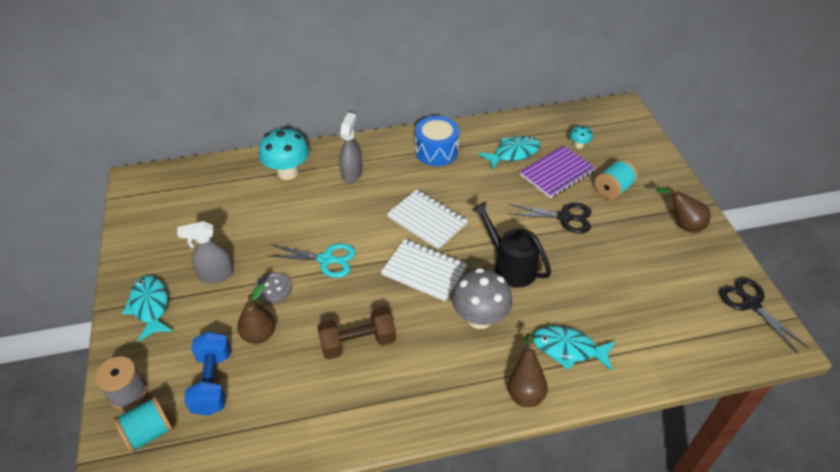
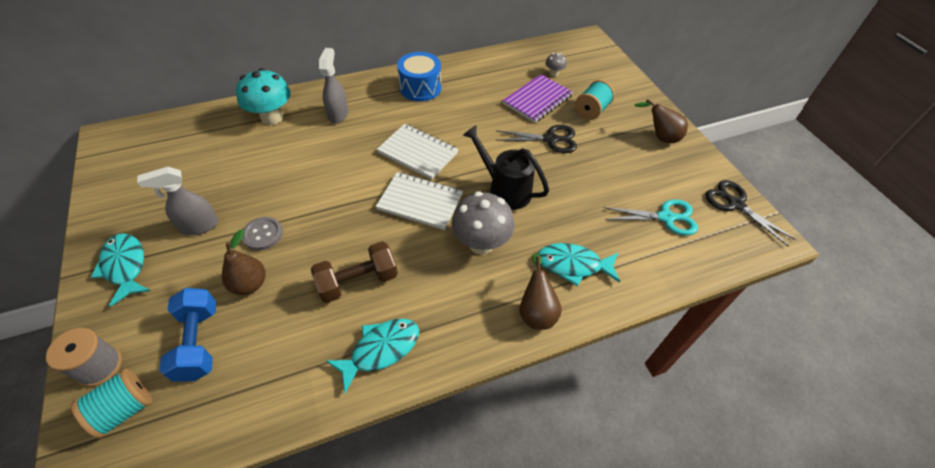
camera: 10 degrees left, 5 degrees up
turquoise scissors [266,243,356,278] -> turquoise scissors moved to [604,199,698,236]
turquoise fish [479,136,540,169] -> turquoise fish moved to [326,319,419,394]
turquoise mushroom [570,125,592,149] -> grey mushroom [545,53,567,77]

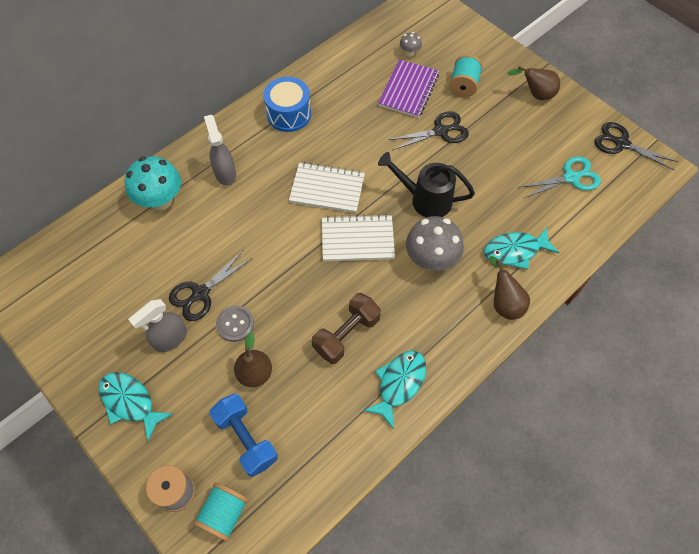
camera: 20 degrees left, 10 degrees up
none -> black scissors [169,251,253,321]

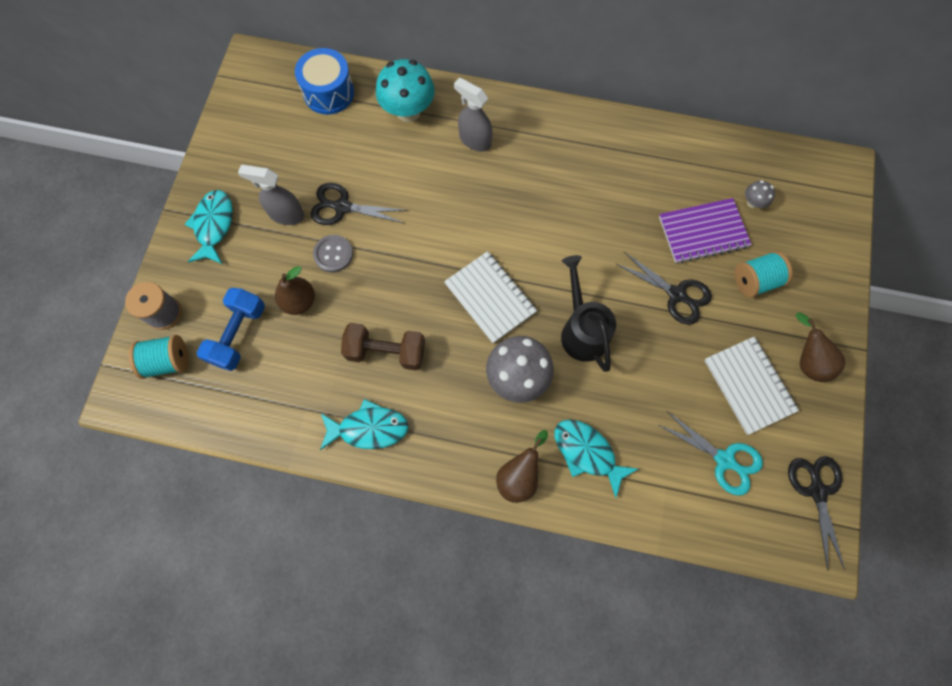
camera: 55 degrees right, 10 degrees up
grey spray bottle [204,115,236,186] -> grey spray bottle turned 90 degrees counterclockwise [454,77,493,152]
blue drum [263,77,311,132] -> blue drum moved to [295,48,354,115]
white notebook [289,162,365,213] -> white notebook moved to [704,336,799,435]

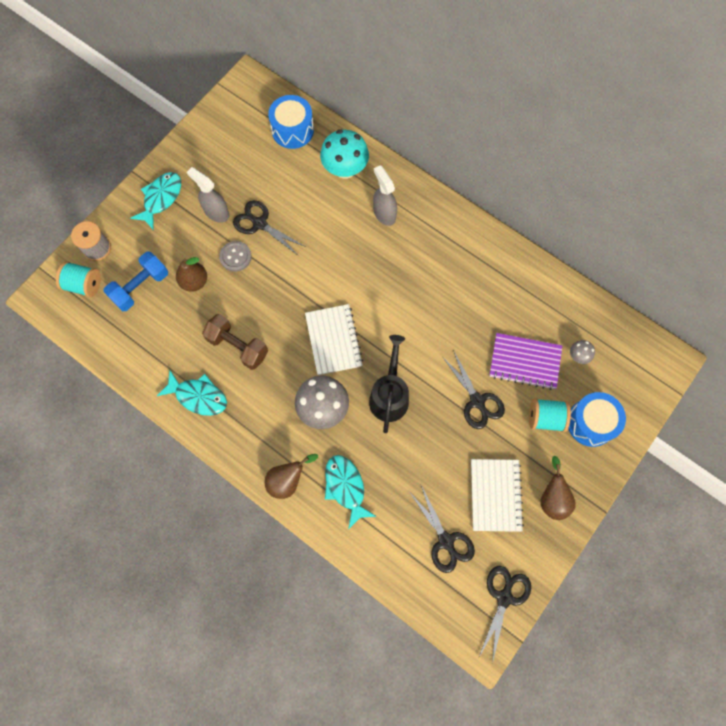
camera: 25 degrees right, 0 degrees up
turquoise scissors [657,411,763,496] -> black scissors [410,485,475,573]
none -> blue drum [568,392,626,447]

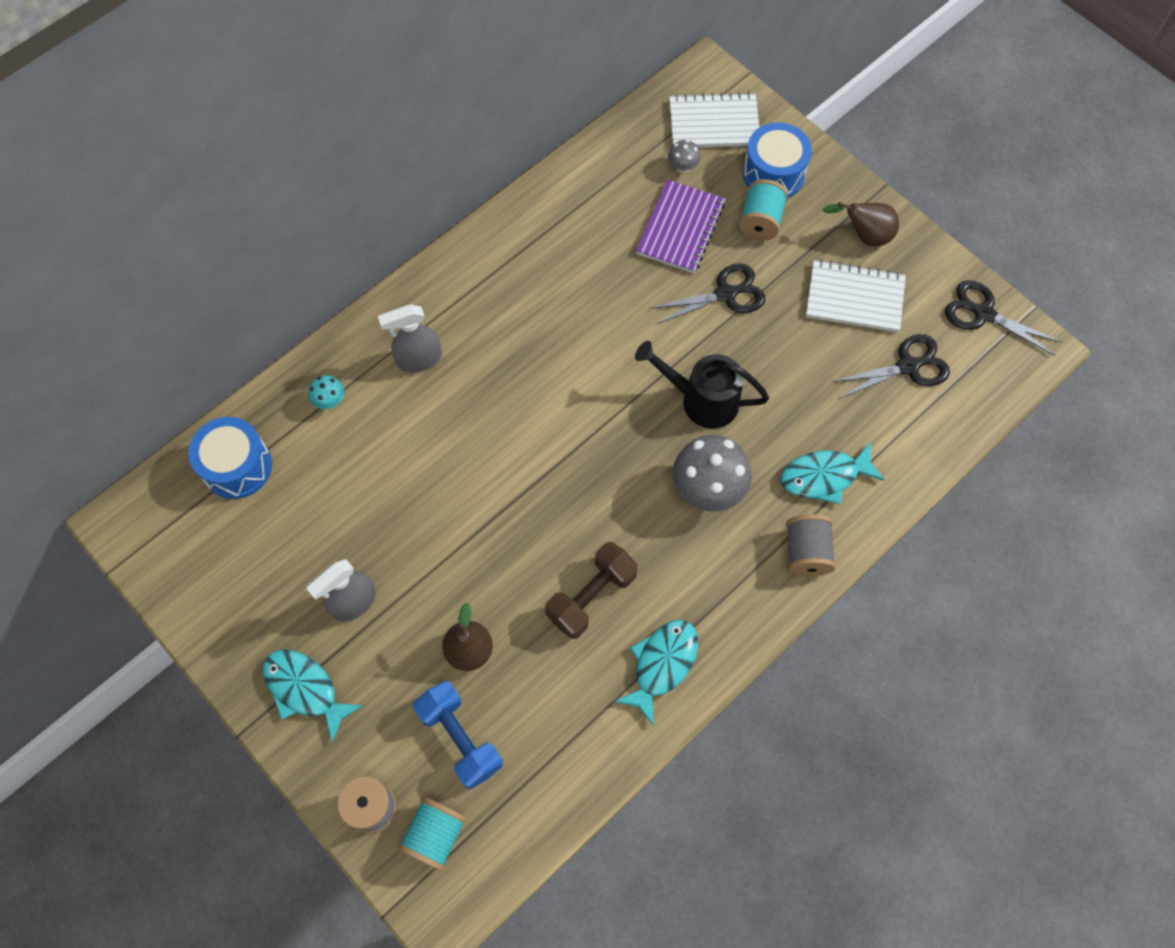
camera: 80 degrees left, 5 degrees down
grey button [219,241,252,272] -> none
black scissors [233,200,306,256] -> none
brown pear [265,454,318,499] -> grey spool [786,514,836,576]
white notebook [305,304,363,375] -> white notebook moved to [669,92,759,148]
turquoise mushroom [320,129,369,179] -> turquoise mushroom [308,375,344,409], size x0.47

